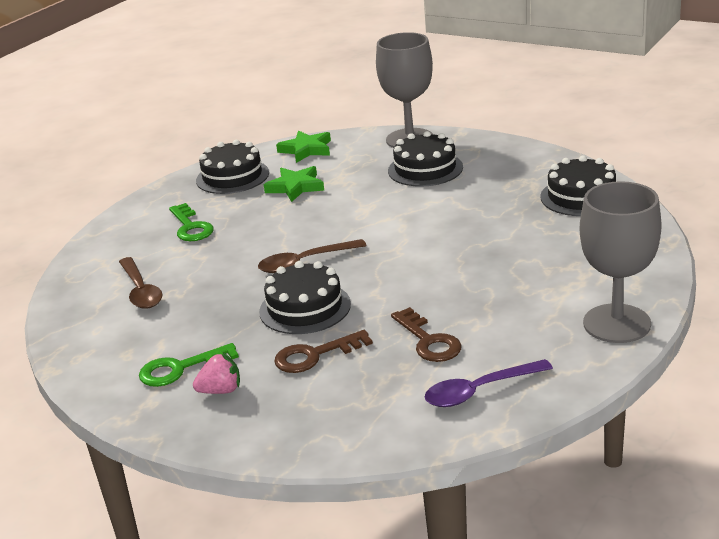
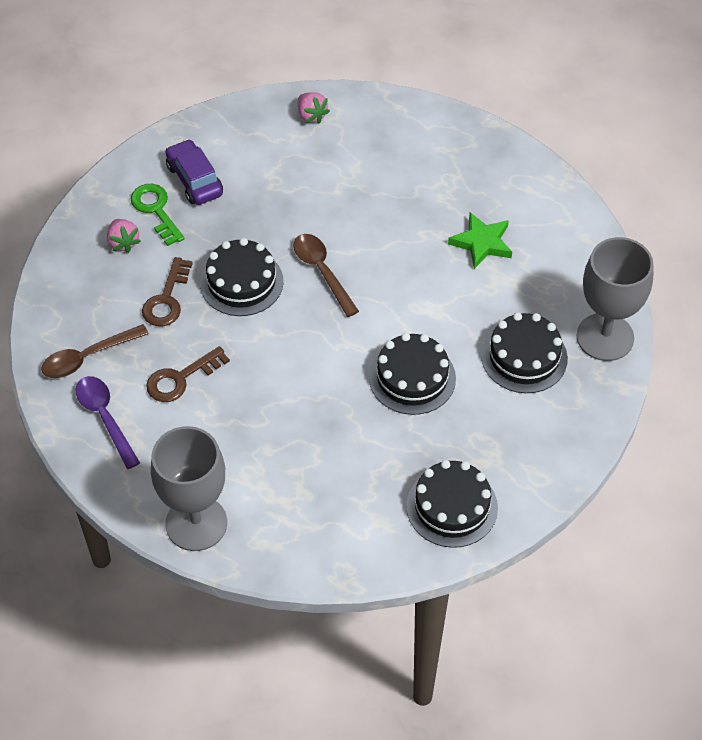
camera: 80 degrees right, 25 degrees up
brown spoon [119,257,163,309] -> brown spoon moved to [41,324,149,378]
green key [169,203,214,241] -> none
black cake [196,140,269,194] -> black cake moved to [369,333,456,415]
brown key [274,330,373,373] -> brown key turned 135 degrees counterclockwise [142,257,193,326]
green star [276,130,331,163] -> none
none -> purple car [166,139,223,205]
none -> pink strawberry [298,92,330,124]

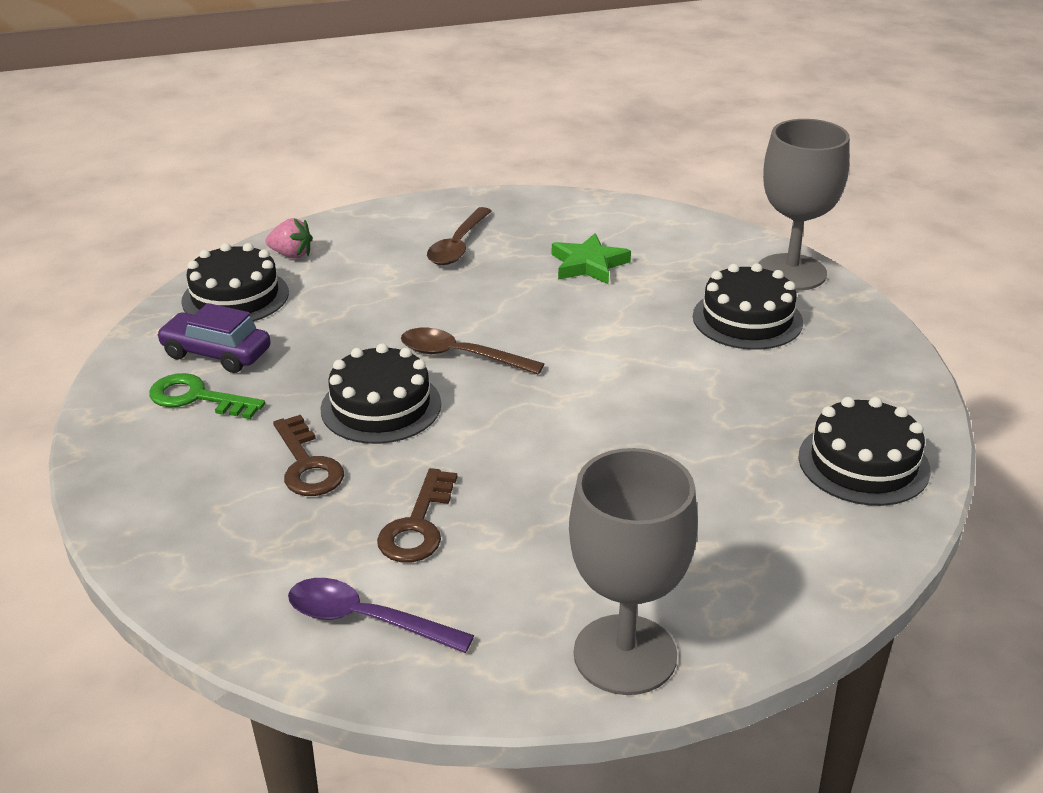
camera: 40 degrees left, 20 degrees down
brown spoon [41,324,149,378] -> brown spoon moved to [427,207,492,265]
pink strawberry [107,219,141,253] -> none
black cake [369,333,456,415] -> black cake moved to [181,243,289,322]

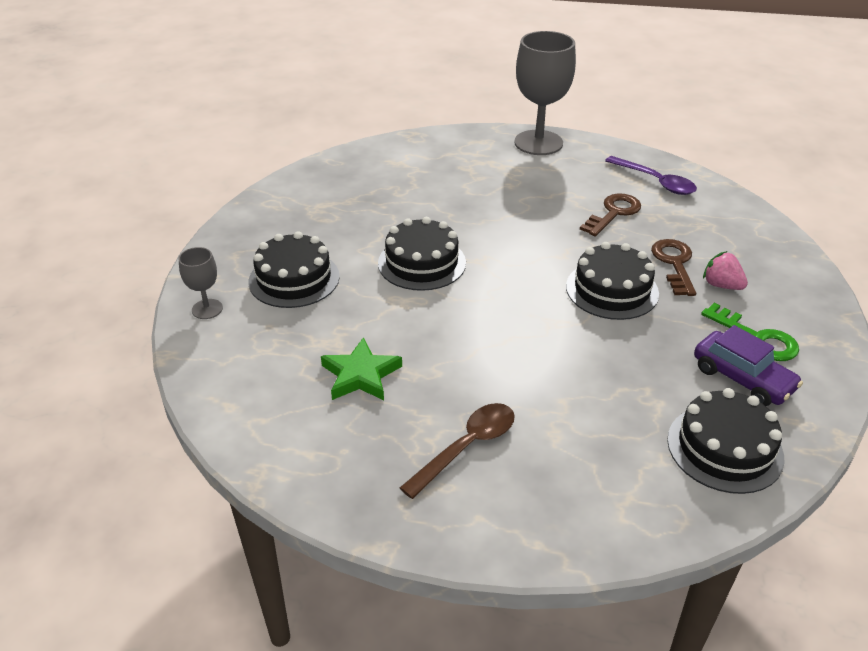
camera: 155 degrees left, 5 degrees up
pink strawberry [266,218,313,258] -> pink strawberry moved to [703,251,748,290]
brown spoon [401,328,544,375] -> none
grey goblet [758,119,850,291] -> grey goblet [178,247,223,319], size x0.48
black cake [798,397,931,506] -> black cake moved to [378,217,466,291]

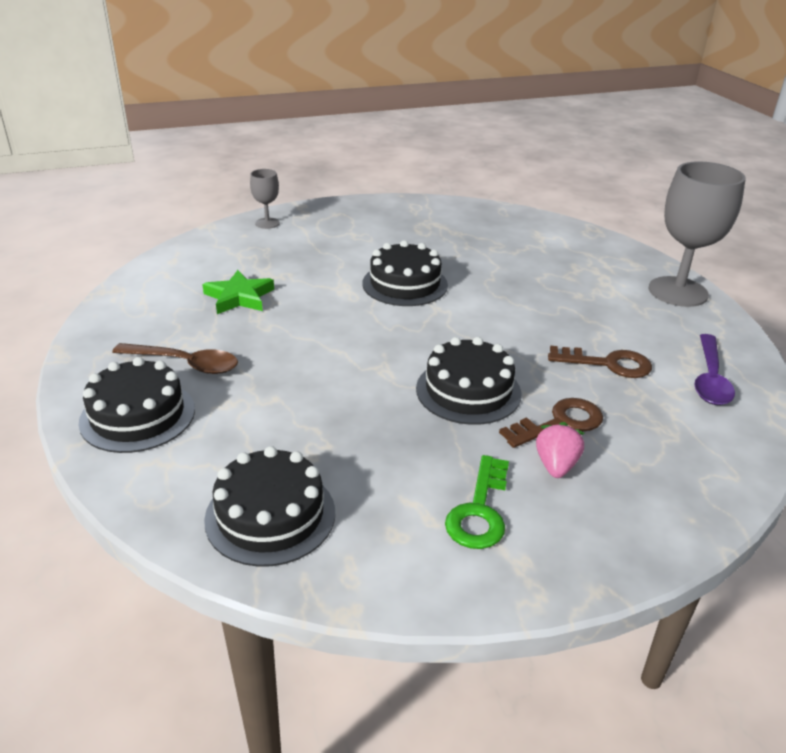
camera: 60 degrees right, 5 degrees down
black cake [248,231,340,308] -> black cake moved to [78,357,195,453]
purple car [694,325,803,406] -> none

